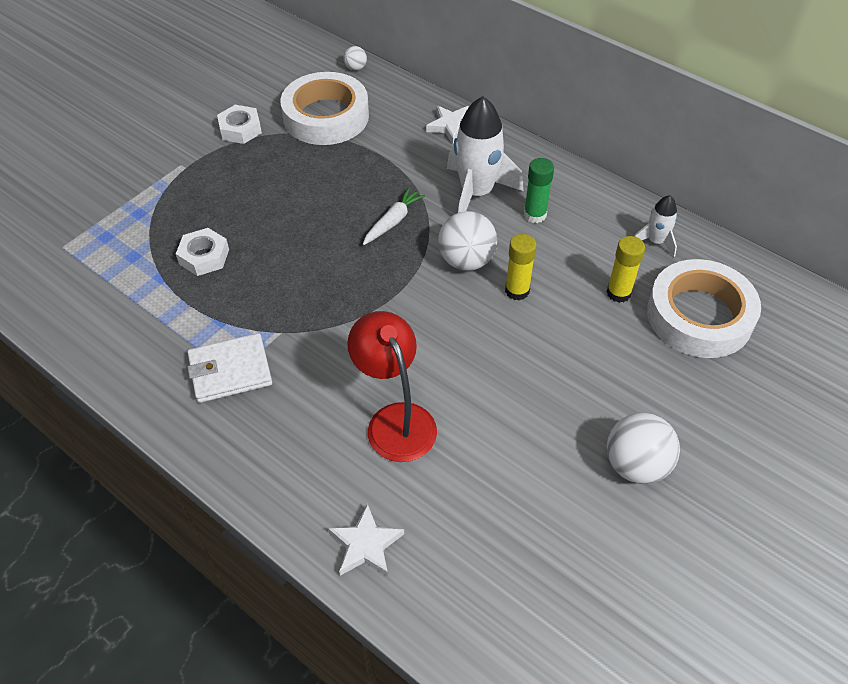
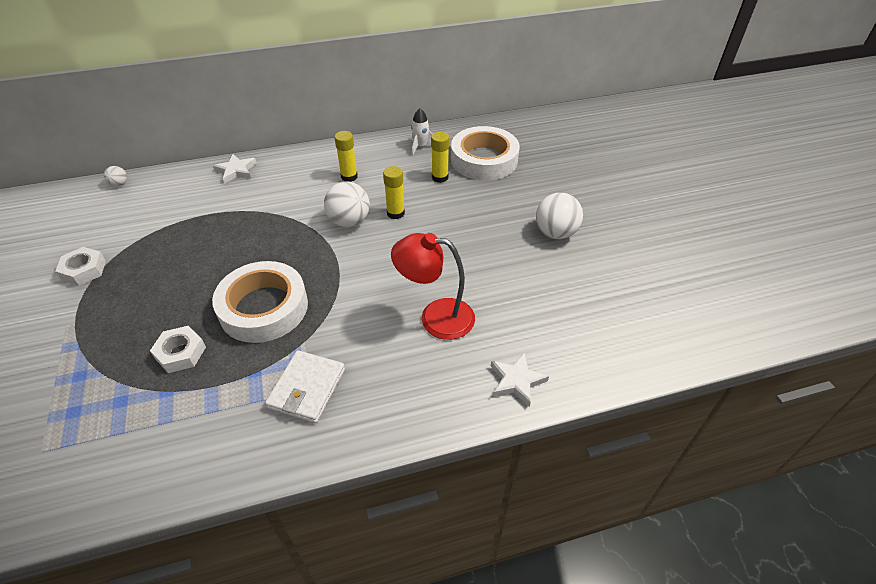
camera: 55 degrees left, 5 degrees down
white tape [281,72,369,145] -> white tape moved to [212,261,308,343]
white carrot [363,187,425,245] -> none
white rocket [447,96,523,213] -> none
green glue stick [524,158,554,223] -> yellow glue stick [334,131,358,182]

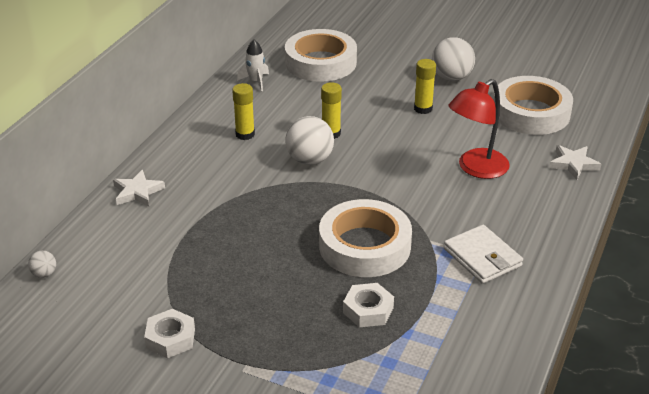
camera: 50 degrees left, 10 degrees down
yellow glue stick [431,132,449,183] -> yellow glue stick moved to [414,59,436,114]
none -> white tape [494,76,573,135]

